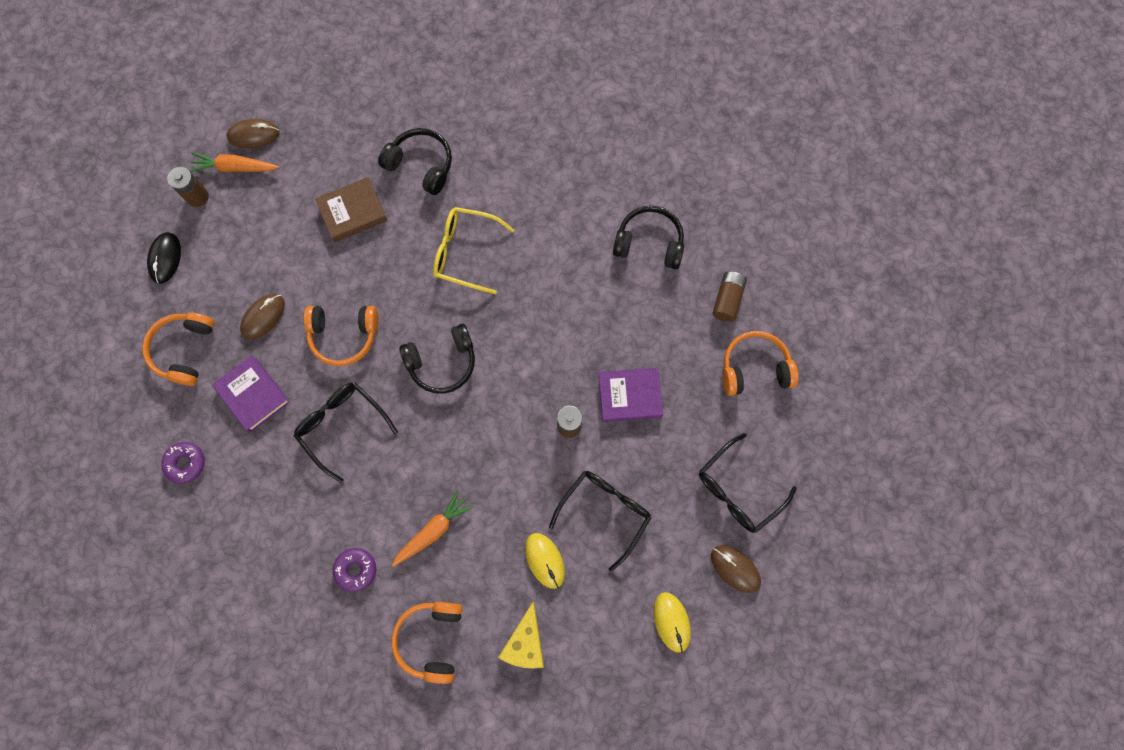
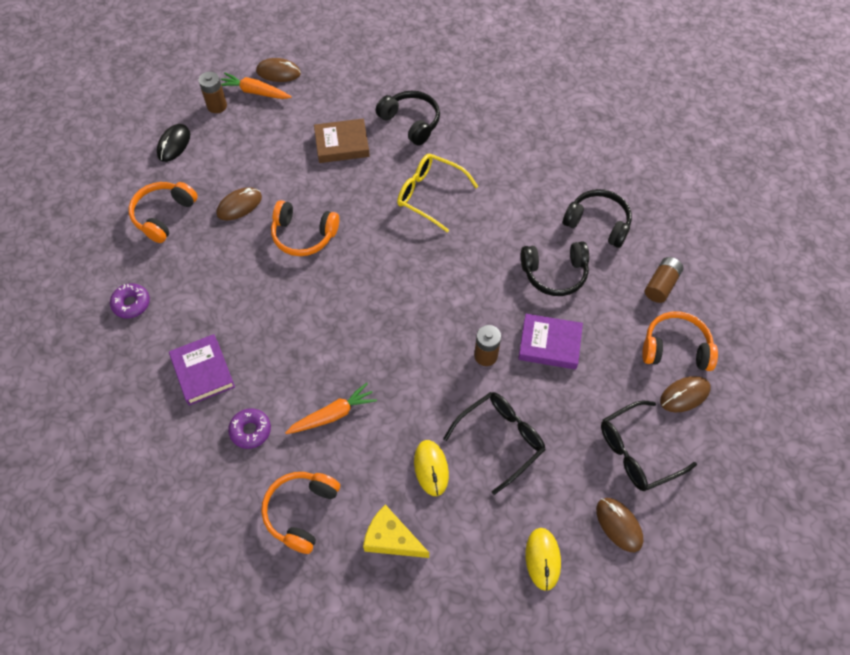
camera: 15 degrees right, 15 degrees down
purple book [212,355,290,432] -> purple book moved to [169,334,235,406]
black glasses [294,382,398,483] -> none
black headphones [399,324,475,394] -> black headphones moved to [521,241,589,296]
yellow cheese [498,601,544,668] -> yellow cheese turned 90 degrees clockwise [363,505,429,558]
none -> brown mouse [660,376,711,412]

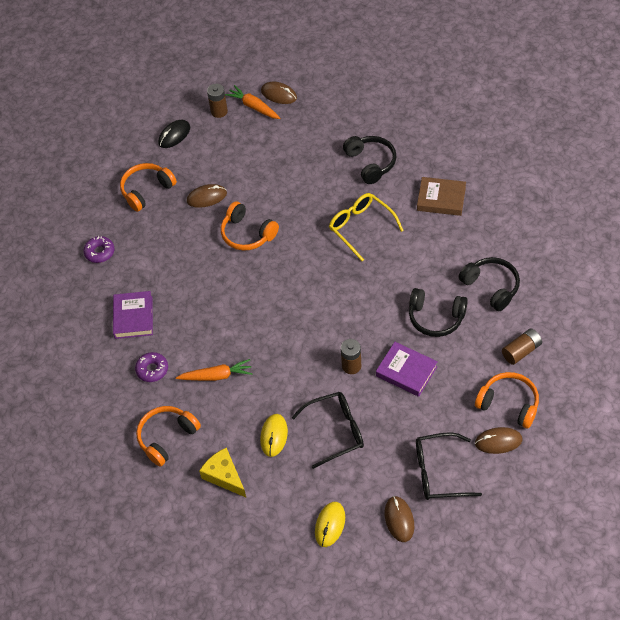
camera: 25 degrees right, 5 degrees down
brown book [314,118,370,163] -> brown book moved to [417,177,466,216]

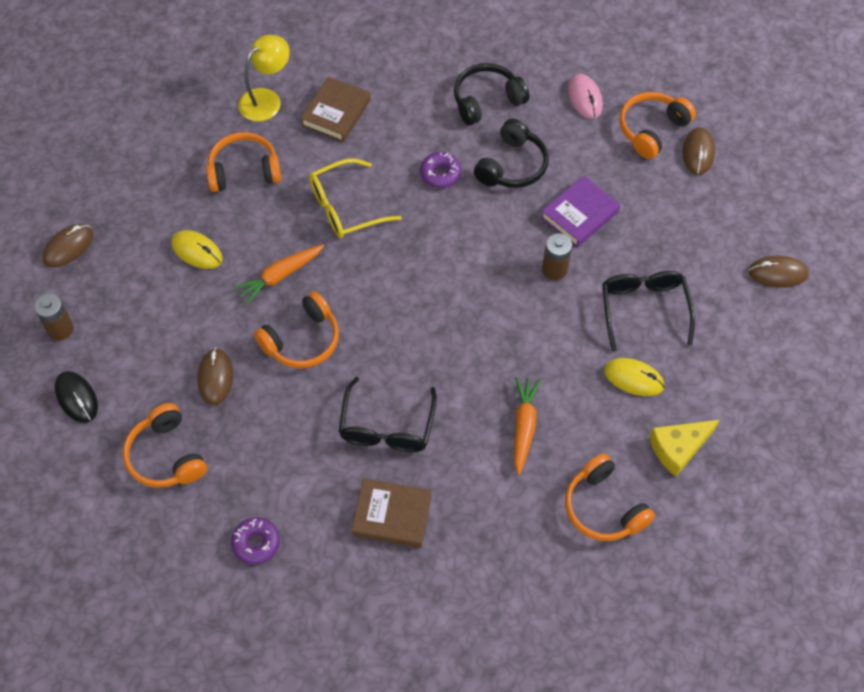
camera: 80 degrees left, 5 degrees up
purple book [113,291,153,339] -> brown book [352,479,432,548]
purple donut [135,352,168,382] -> purple donut moved to [420,152,462,188]
orange carrot [225,85,280,119] -> orange carrot moved to [234,245,324,304]
yellow mouse [315,502,345,547] -> yellow mouse moved to [172,230,222,269]
black headphones [343,136,396,184] -> orange headphones [206,132,281,192]
black glasses [416,432,482,500] -> black glasses moved to [339,377,437,452]
brown battery [502,328,542,365] -> pink mouse [568,74,603,119]
none -> yellow lamp [238,35,290,122]

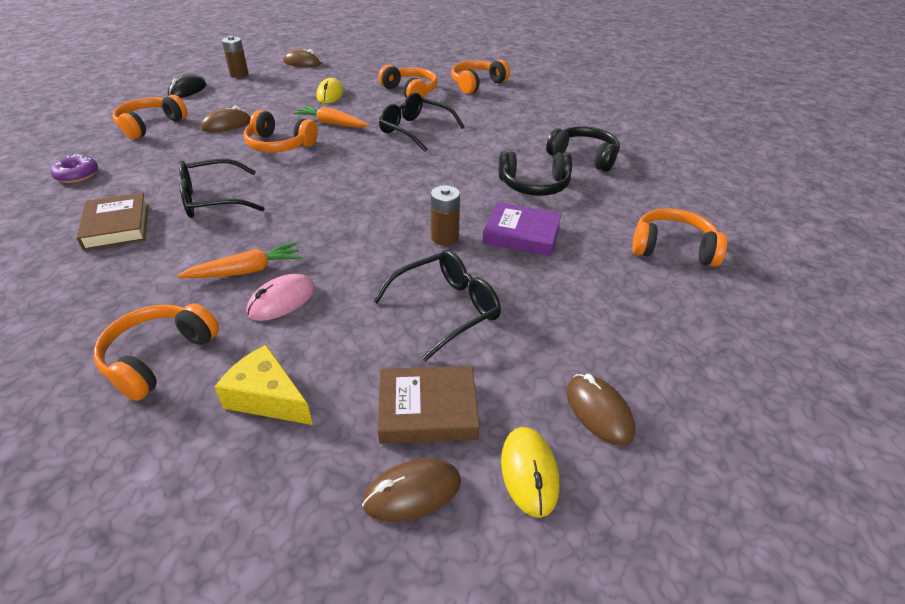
camera: 60 degrees right, 20 degrees down
yellow lamp [238,35,290,122] -> orange headphones [451,60,510,94]
brown book [300,76,371,142] -> brown book moved to [377,366,479,444]
yellow glasses [309,158,402,238] -> black glasses [379,93,464,152]
purple donut [420,152,462,188] -> none
pink mouse [568,74,603,119] -> pink mouse moved to [247,274,315,321]
yellow mouse [604,358,665,396] -> yellow mouse moved to [501,427,559,518]
brown mouse [683,127,715,175] -> brown mouse moved to [362,458,461,522]

